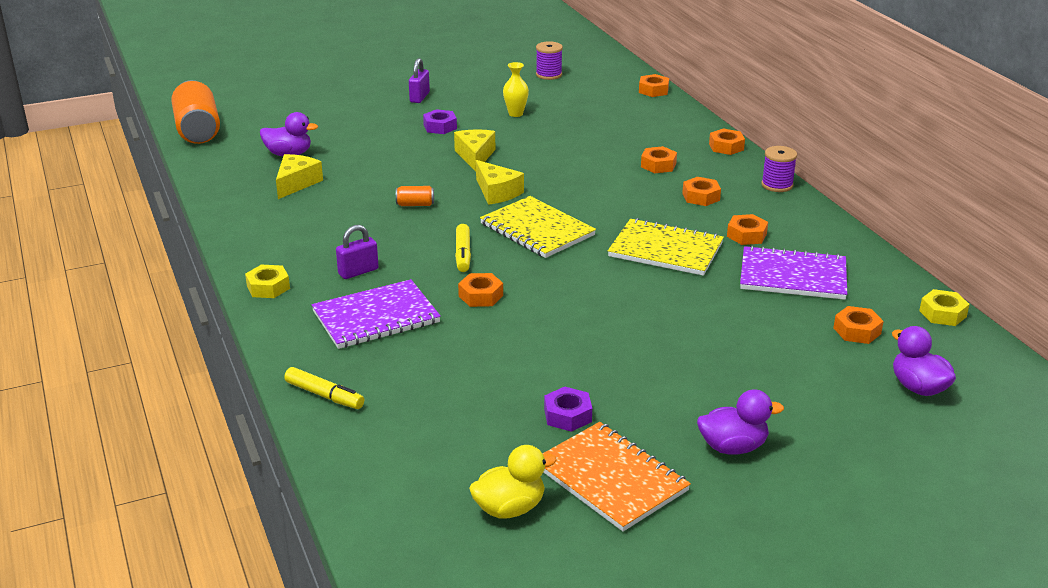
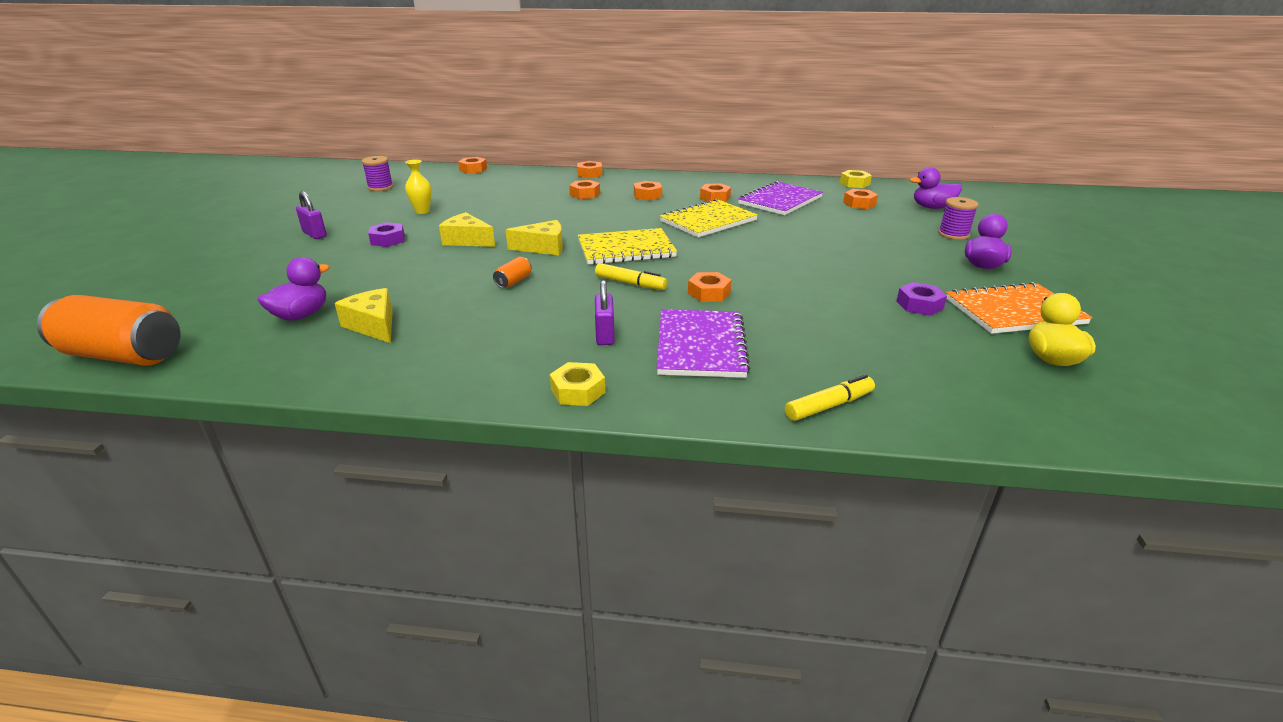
camera: 60 degrees left, 0 degrees up
purple spool [761,146,797,192] -> purple spool moved to [938,197,979,240]

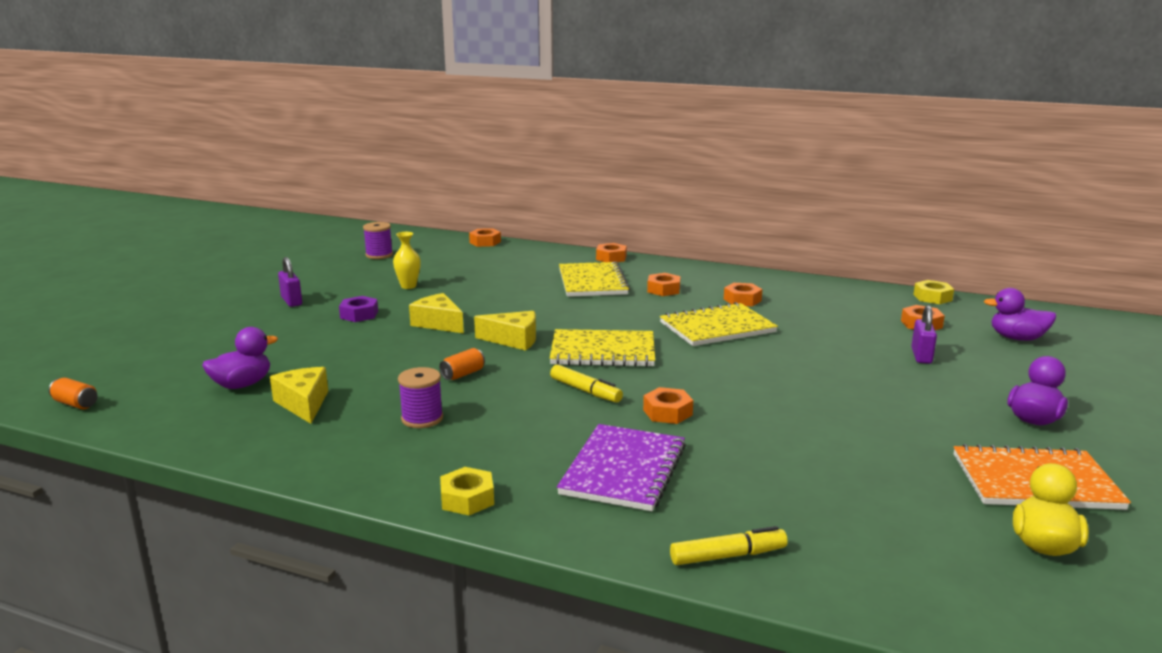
camera: 15 degrees right, 10 degrees down
orange can [37,295,180,366] -> orange can [49,378,97,409], size x0.43
orange nut [569,180,600,199] -> yellow notebook [559,262,630,297]
purple padlock [595,280,614,345] -> purple padlock moved to [911,305,937,364]
purple notebook [738,181,823,215] -> none
purple nut [897,282,947,316] -> none
purple spool [938,197,979,240] -> purple spool moved to [398,367,443,428]

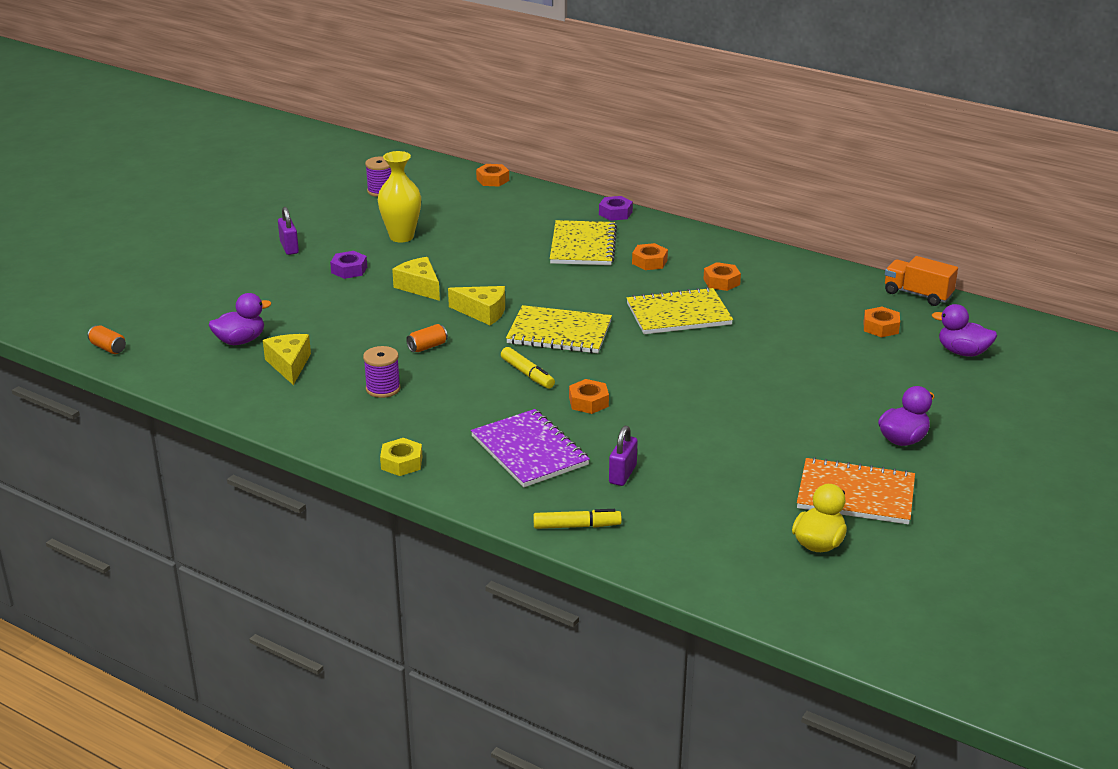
camera: 10 degrees right, 10 degrees up
yellow vase [393,232,421,289] -> yellow vase [378,151,421,242], size x1.62
purple notebook [557,424,686,511] -> purple notebook turned 60 degrees counterclockwise [471,409,590,487]
orange nut [596,243,627,262] -> purple nut [599,196,633,221]
purple padlock [911,305,937,364] -> purple padlock moved to [609,426,638,486]
yellow nut [913,280,954,304] -> orange truck [885,256,958,306]

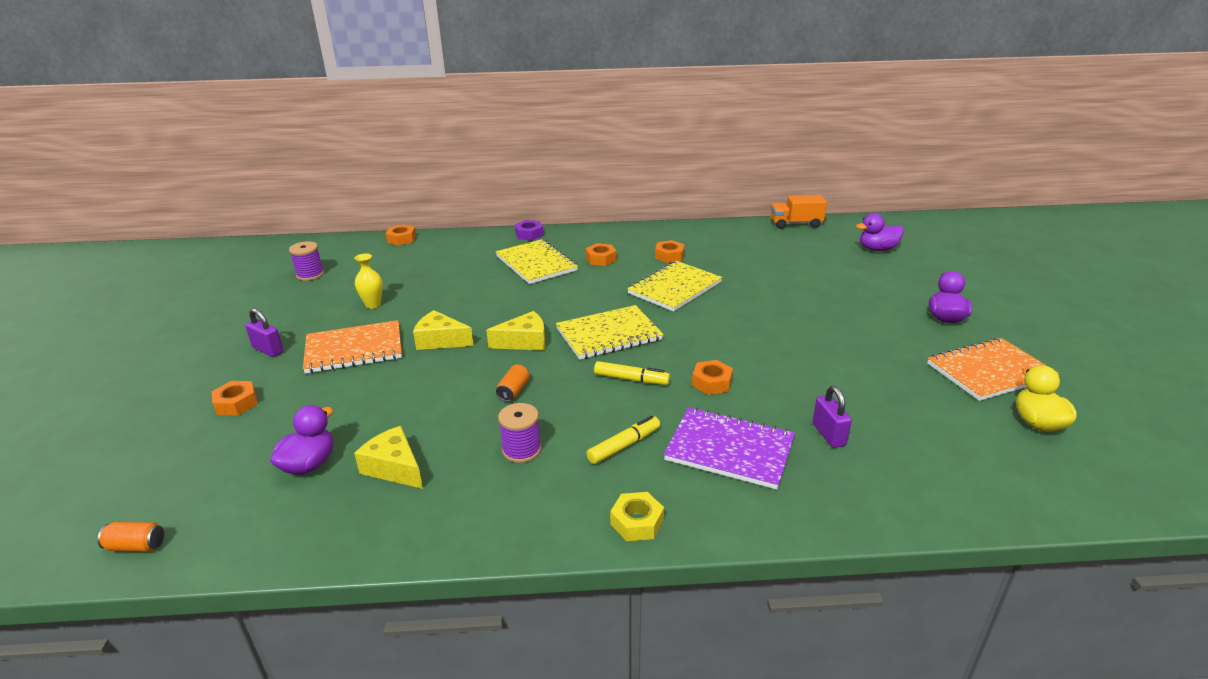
camera: 35 degrees left, 0 degrees up
purple nut [330,251,367,279] -> orange notebook [303,320,402,374]
yellow vase [378,151,421,242] -> yellow vase [354,253,383,309], size x0.62
yellow marker [533,509,622,529] -> yellow marker moved to [586,416,660,464]
orange nut [864,307,900,338] -> orange nut moved to [212,381,258,416]

